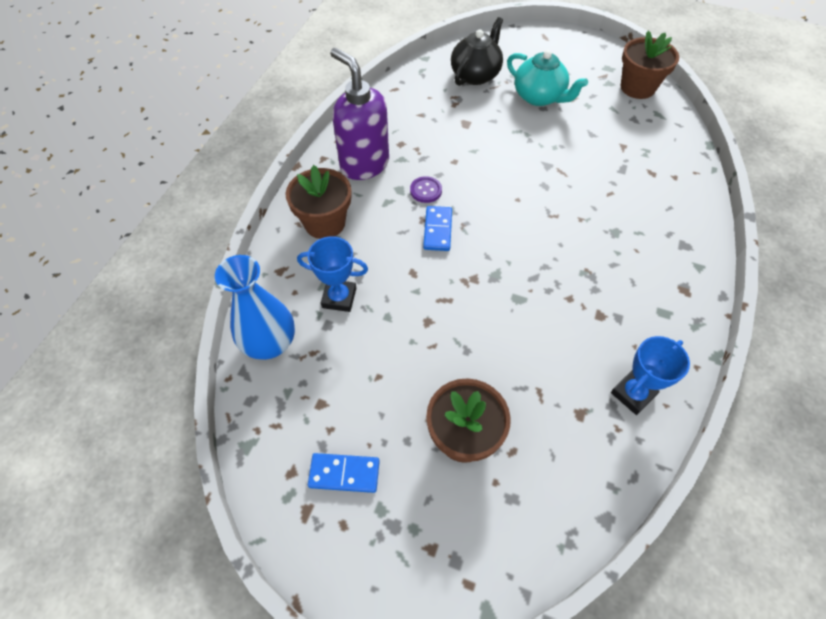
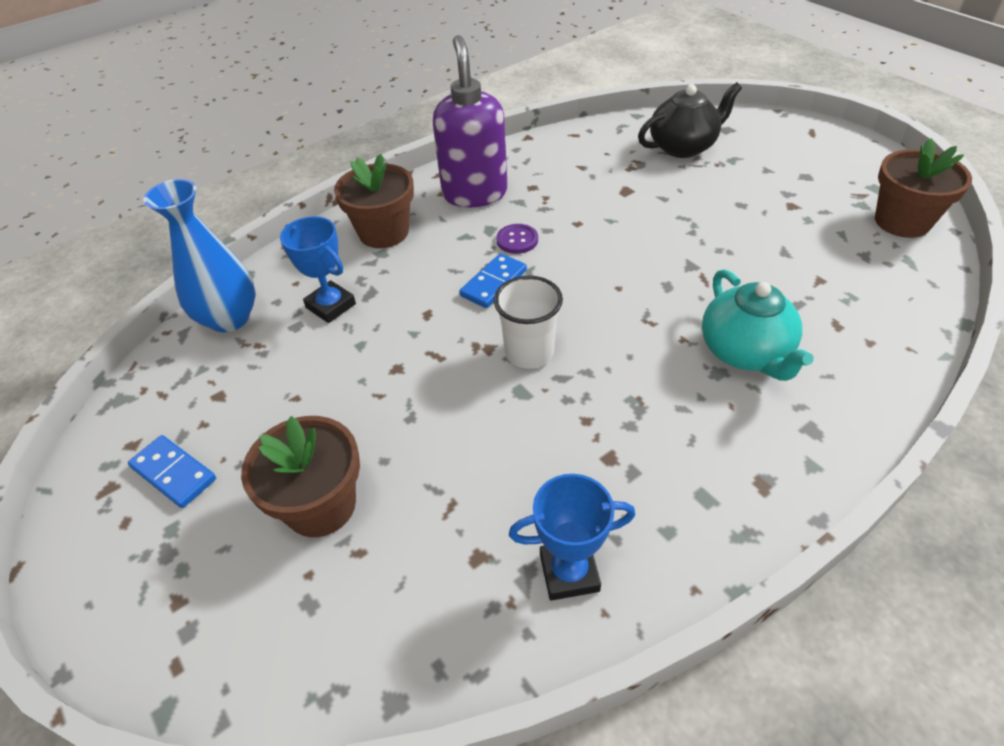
camera: 35 degrees right, 10 degrees down
turquoise teapot [507,50,588,106] -> turquoise teapot moved to [702,269,814,381]
none -> white cup [494,276,563,369]

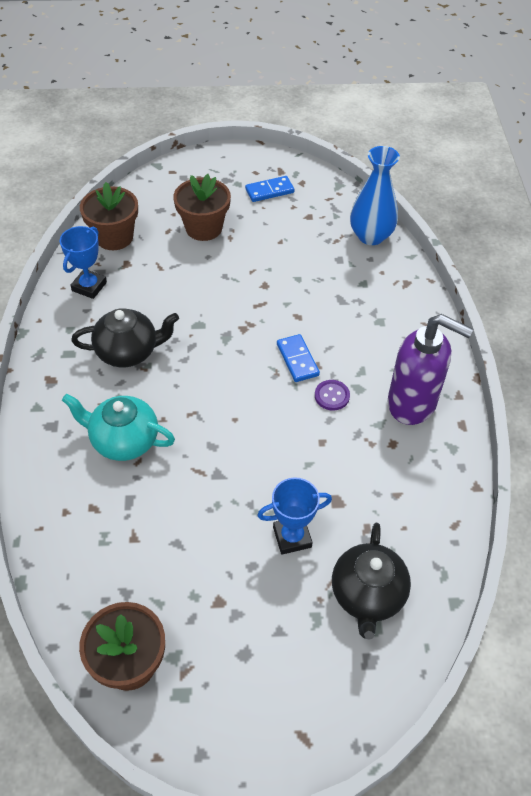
camera: 120 degrees right, 5 degrees up
blue trophy [280,216,356,323] -> blue trophy moved to [257,477,332,555]
brown flower pot [334,154,414,248] -> brown flower pot moved to [80,182,138,250]
white cup [494,276,563,369] -> none
none -> black teapot [71,308,179,367]

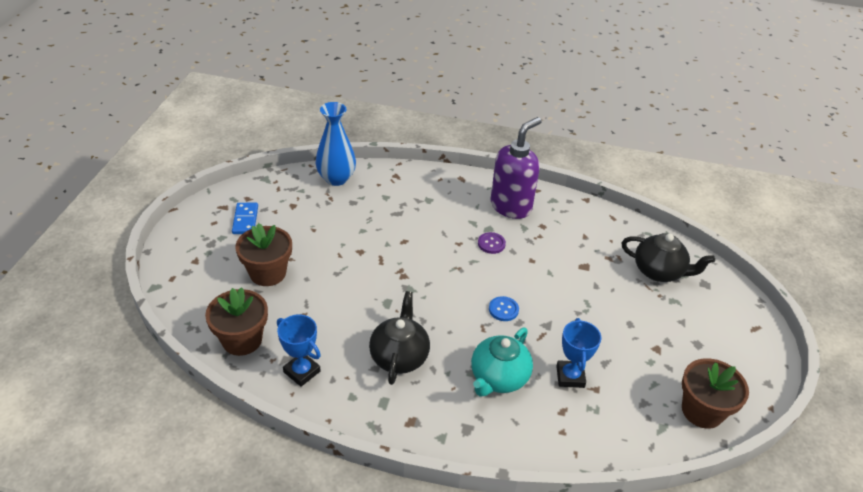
camera: 75 degrees left, 10 degrees down
blue trophy [257,477,332,555] -> blue trophy moved to [556,318,601,388]
blue domino [277,334,320,382] -> none
none -> blue button [489,296,519,321]

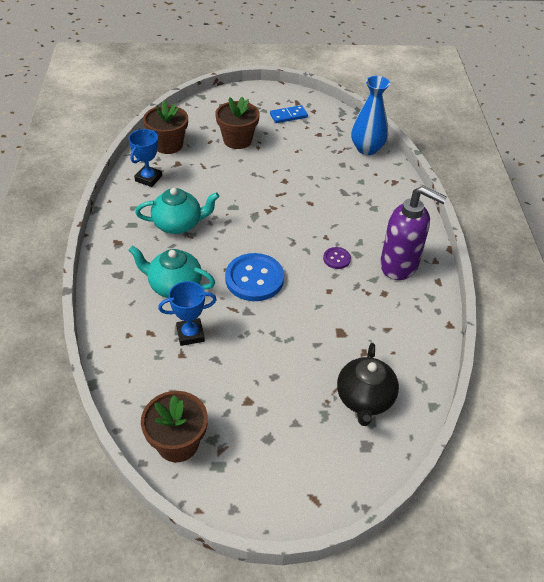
camera: 75 degrees right, 5 degrees up
black teapot [369,291,430,385] -> turquoise teapot [135,188,219,234]
blue button [489,296,519,321] -> blue button [225,253,284,301], size x2.08

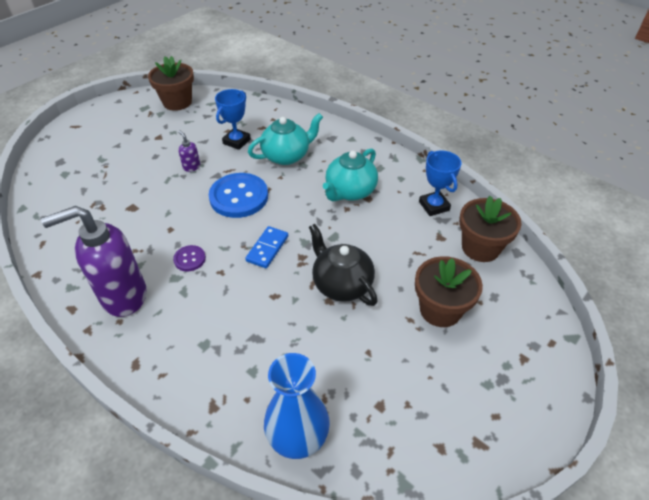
camera: 135 degrees right, 0 degrees up
blue domino [270,105,308,123] -> blue domino moved to [245,226,288,268]
black teapot [337,343,399,426] -> black teapot moved to [309,224,377,306]
none -> purple soap dispenser [178,130,200,172]

